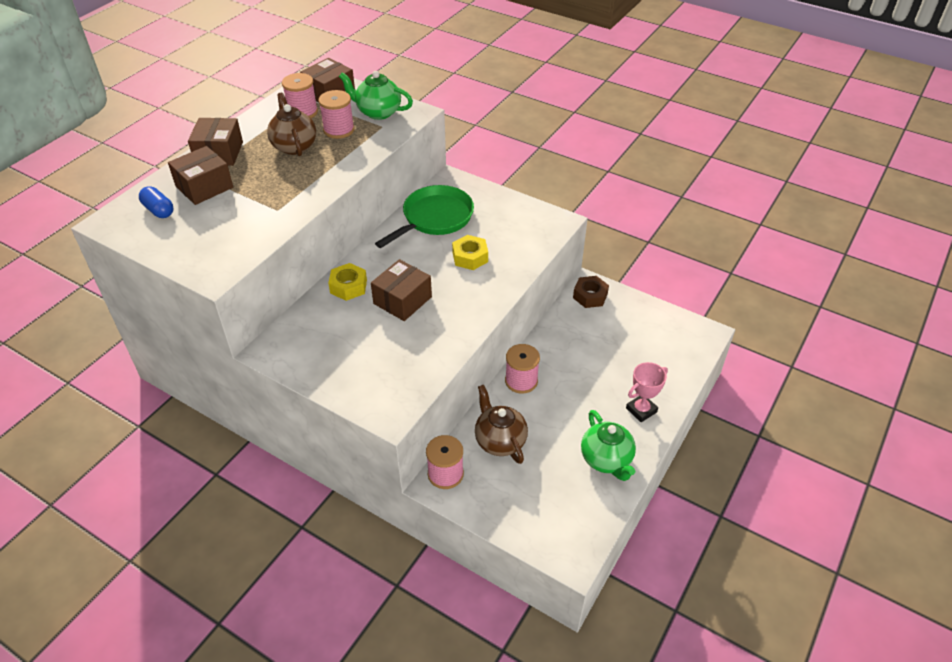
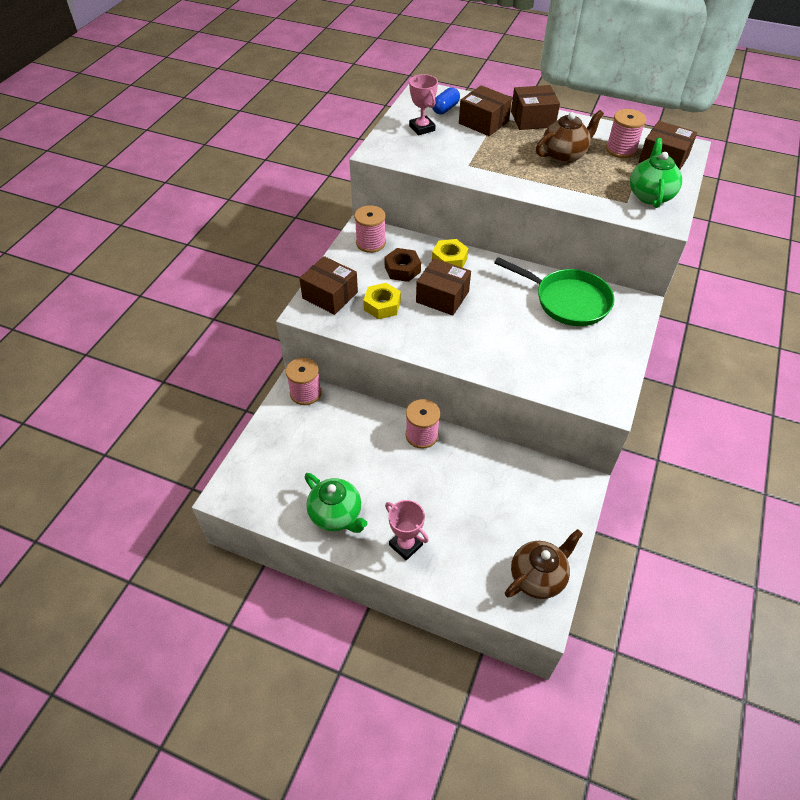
camera: 80 degrees right, 5 degrees up
pink spool [319,90,355,139] -> pink spool moved to [354,205,386,253]
yellow nut [452,235,488,270] -> yellow nut moved to [363,283,401,319]
brown teapot [475,385,528,464] -> brown teapot moved to [505,529,583,599]
brown nut [573,276,609,308] -> brown nut moved to [384,248,421,282]
green teapot [581,410,636,481] -> green teapot turned 105 degrees counterclockwise [305,473,368,533]
none -> brown box [299,256,358,315]
none -> pink trophy [409,74,438,136]

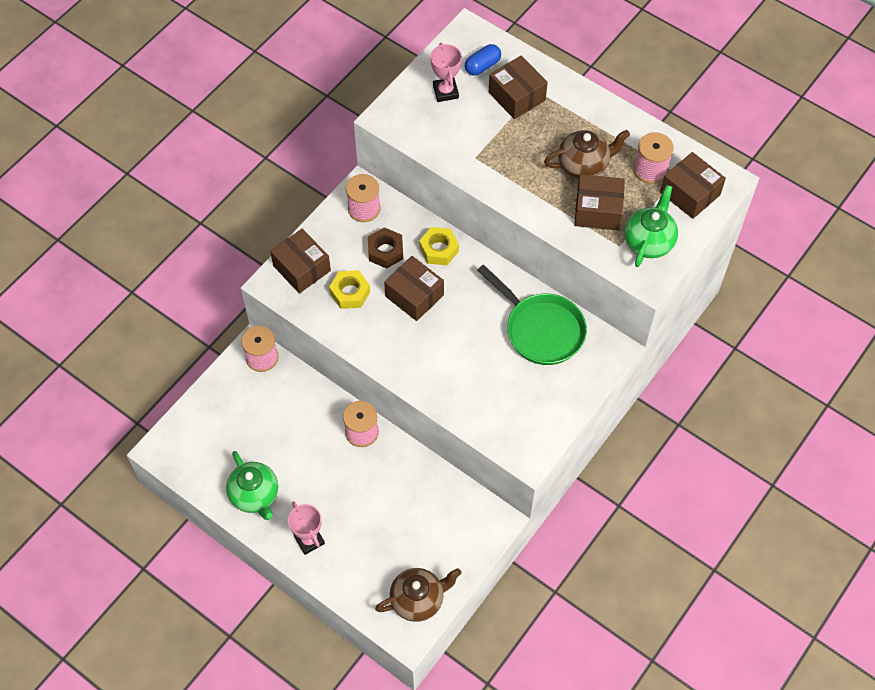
camera: 15 degrees right, 10 degrees up
brown box [511,85,560,130] -> brown box moved to [574,174,625,230]

